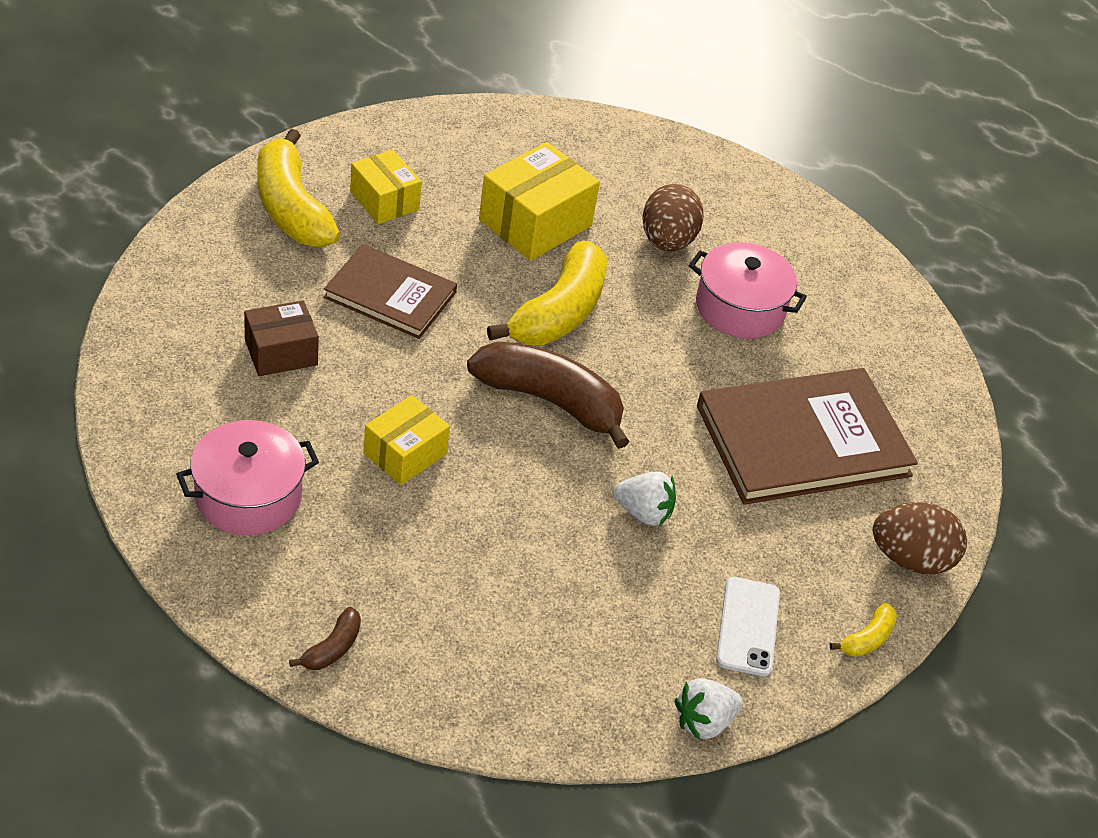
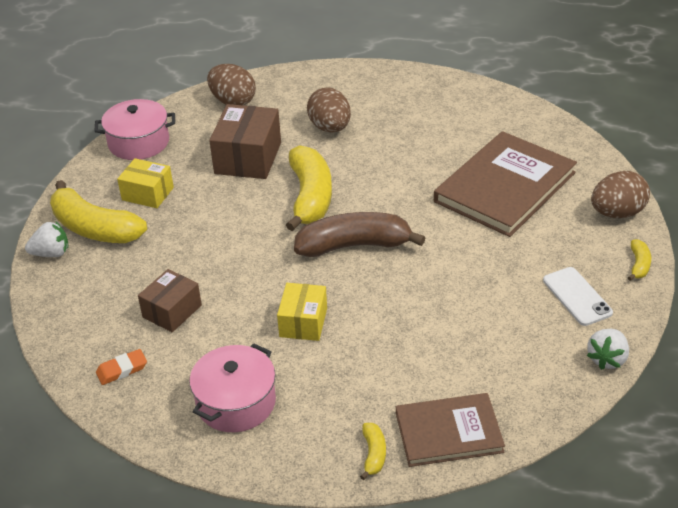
camera: 25 degrees left, 5 degrees down
brown banana [289,607,361,670] -> yellow banana [360,423,386,480]
brown book [323,244,457,339] -> brown book moved to [396,393,505,467]
yellow box [479,142,600,261] -> brown box [209,104,281,179]
white strawberry [613,471,676,526] -> white strawberry moved to [25,221,69,257]
pink pot [689,242,807,339] -> pink pot moved to [94,99,175,160]
none -> orange eraser [96,349,147,385]
none -> brown egg [207,64,256,106]

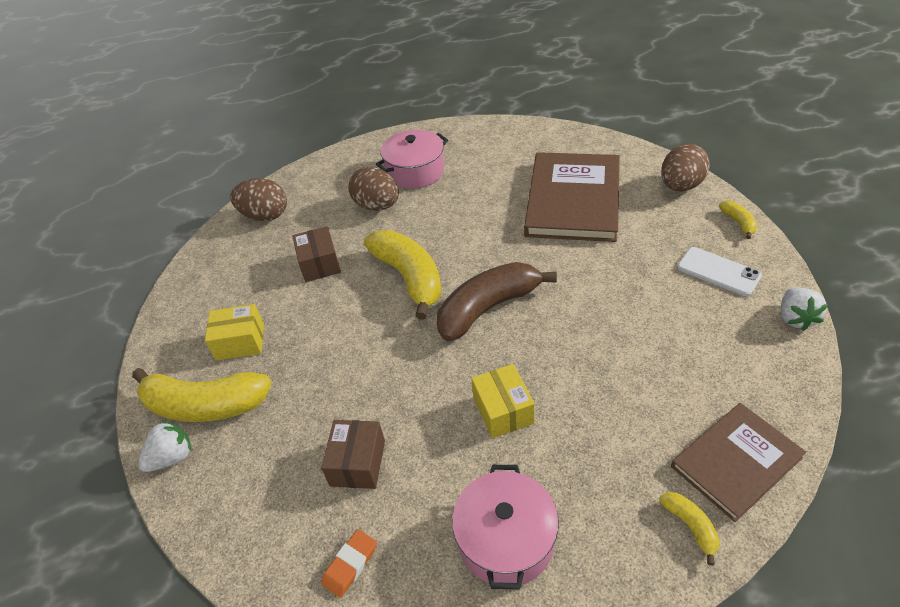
camera: 25 degrees left, 5 degrees up
pink pot [94,99,175,160] -> pink pot moved to [376,130,448,189]
brown box [209,104,281,179] -> brown box [292,226,341,282], size x0.63

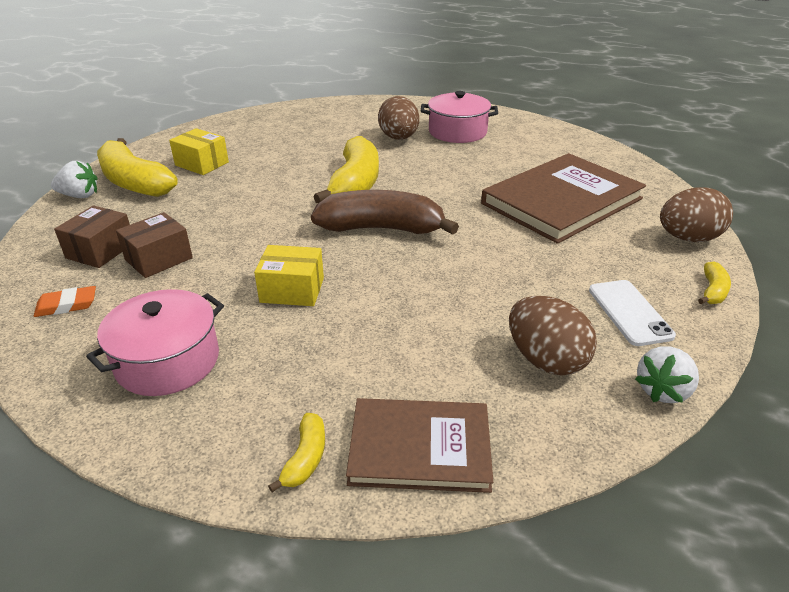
camera: 35 degrees right, 10 degrees down
brown egg [230,178,287,221] -> brown egg moved to [509,296,597,376]
brown box [292,226,341,282] -> brown box moved to [54,205,130,268]
yellow box [471,364,535,438] -> yellow box turned 75 degrees clockwise [254,245,324,306]

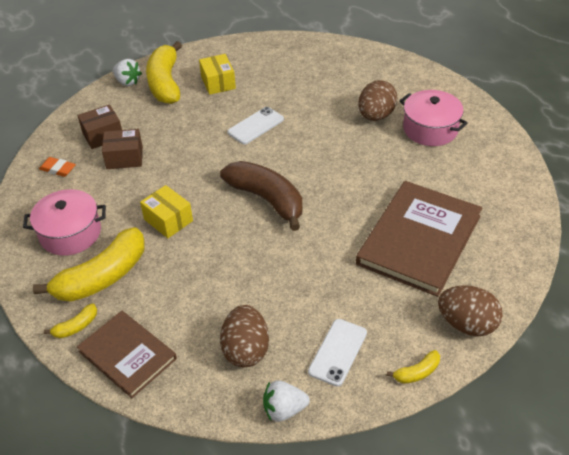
camera: 40 degrees right, 10 degrees up
yellow banana [314,136,379,204] -> yellow banana moved to [33,227,145,302]
brown book [481,153,646,244] -> brown book turned 60 degrees counterclockwise [356,181,482,297]
none -> white phone [228,107,284,144]

